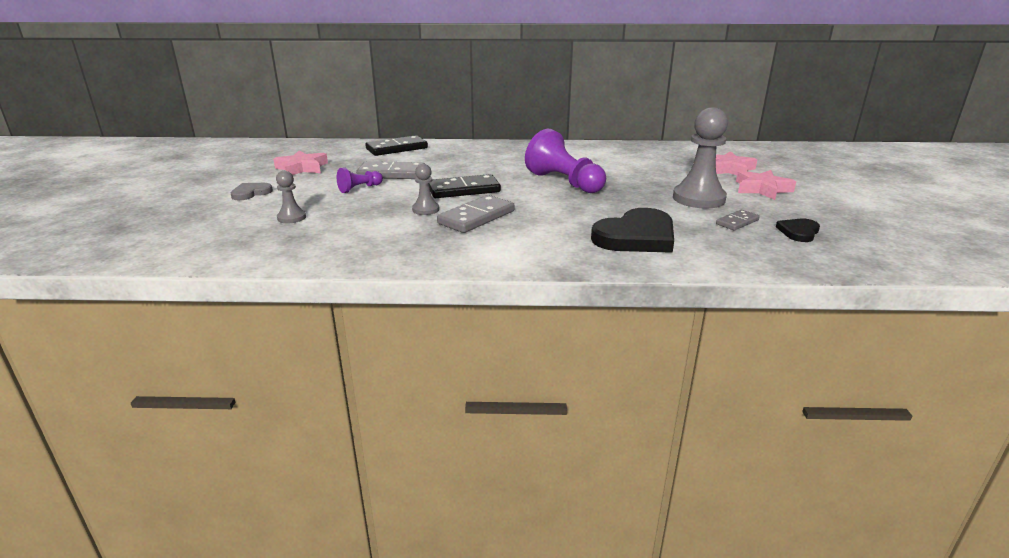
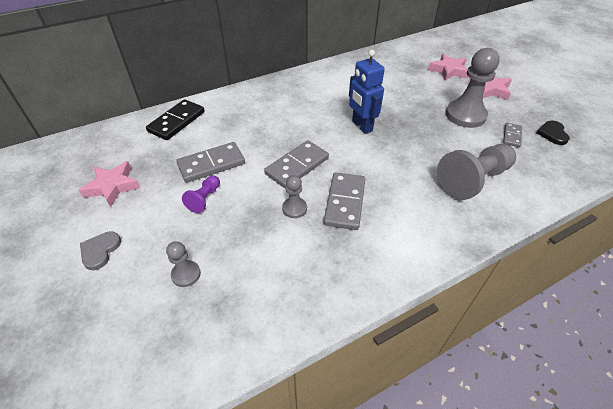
camera: 30 degrees left, 20 degrees up
black domino [429,174,501,198] -> grey domino [264,140,329,188]
purple pawn [525,129,606,193] -> blue robot [349,50,385,134]
black heart [591,208,674,253] -> grey pawn [437,144,516,200]

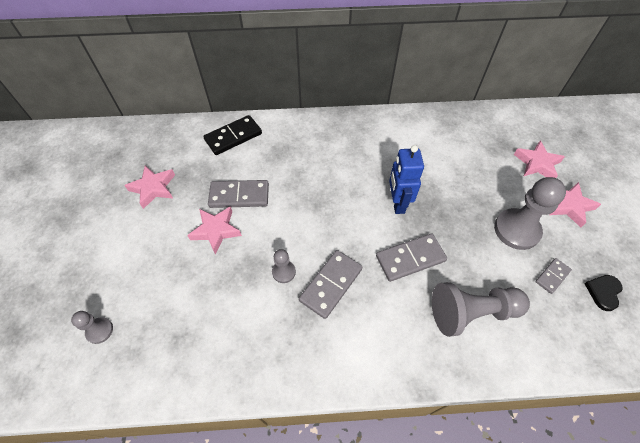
camera: 25 degrees right, 10 degrees up
grey heart [80,231,121,270] -> none
grey pawn [166,241,201,287] -> grey pawn moved to [71,311,113,344]
purple pawn [182,175,220,213] -> pink star [187,206,242,254]
grey domino [264,140,329,188] -> grey domino moved to [376,233,447,282]

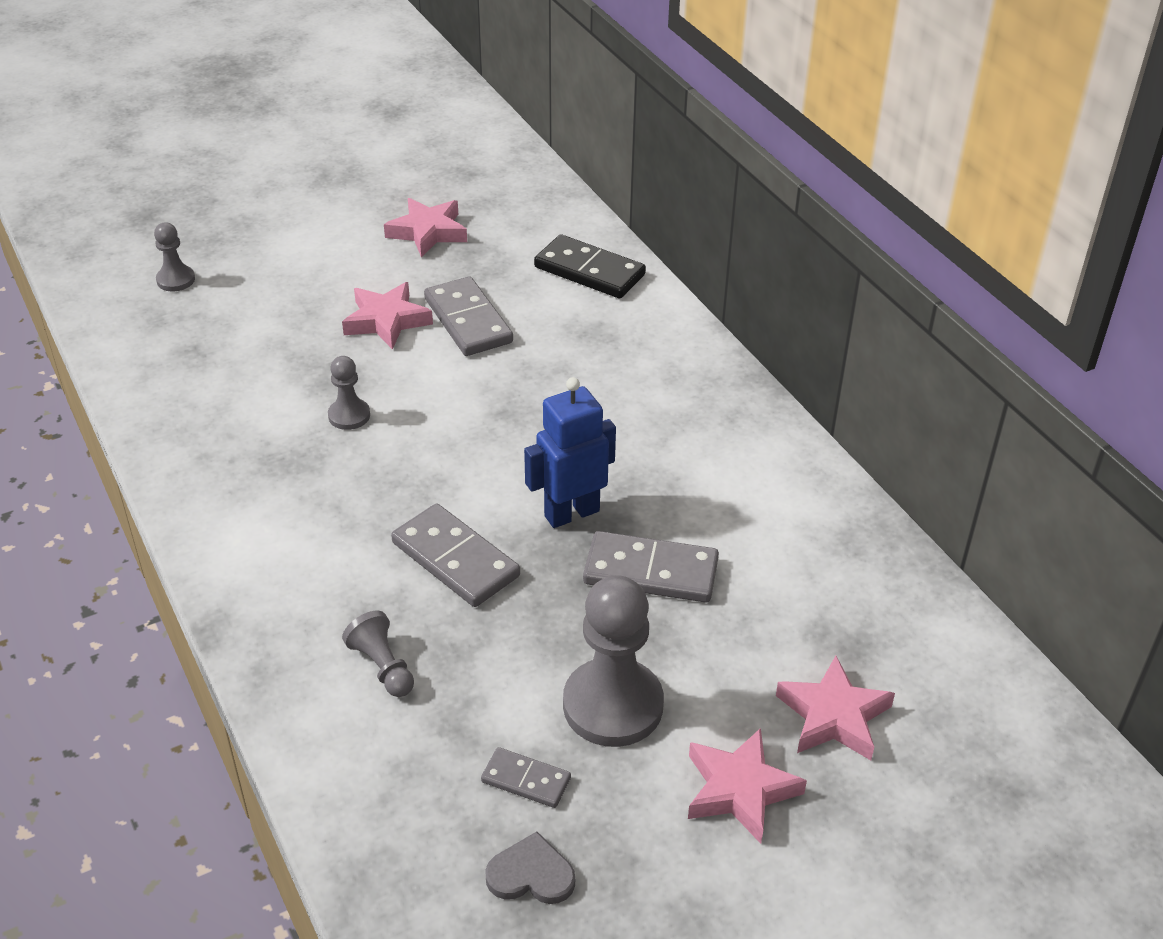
camera: 65 degrees right, 15 degrees down
grey domino [299,250,362,319] -> grey domino moved to [583,531,719,603]
grey pawn [432,282,530,337] -> grey pawn [342,611,414,697], size x0.50
black heart [584,275,622,311] -> grey heart [485,832,575,904]

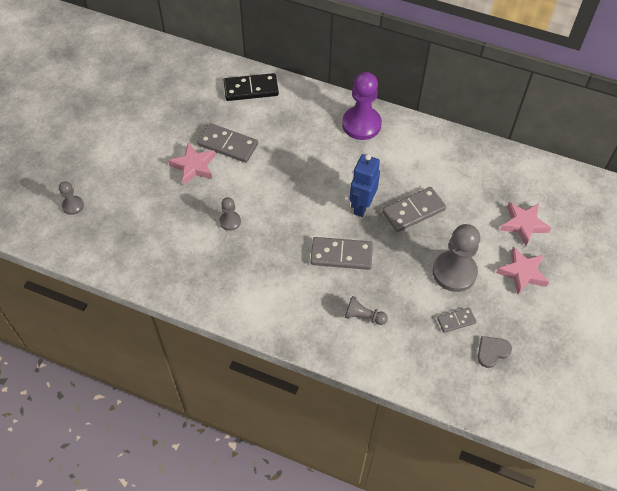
camera: 40 degrees left, 15 degrees up
pink star [384,198,467,258] -> none
none -> purple pawn [342,72,382,140]

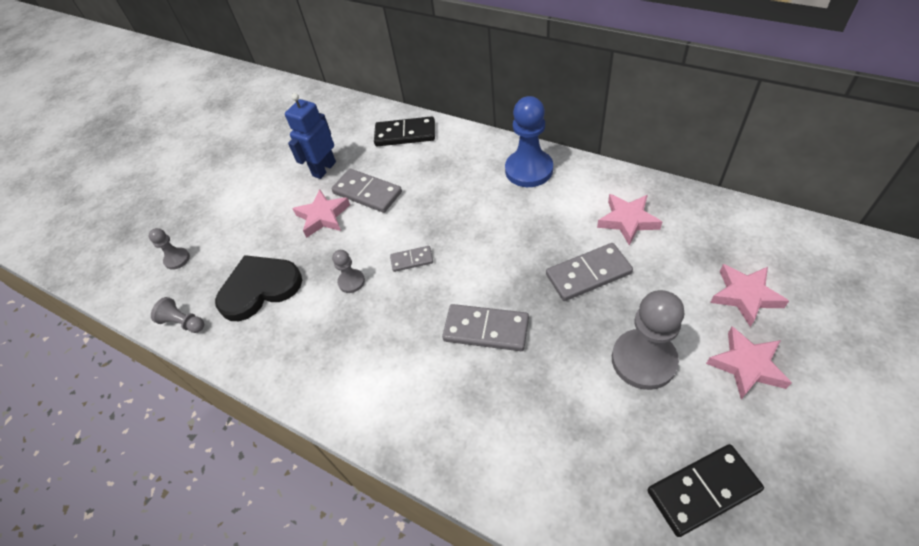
camera: 15 degrees right, 5 degrees down
purple pawn [342,72,382,140] -> blue pawn [505,96,553,187]
grey pawn [345,296,388,325] -> grey pawn moved to [151,297,204,333]
blue robot [349,154,380,217] -> blue robot moved to [285,93,336,179]
grey domino [437,307,476,333] -> grey domino moved to [390,246,433,272]
grey heart [477,336,512,368] -> black domino [647,444,764,537]
none -> black heart [215,255,302,321]
none -> pink star [597,194,662,246]

